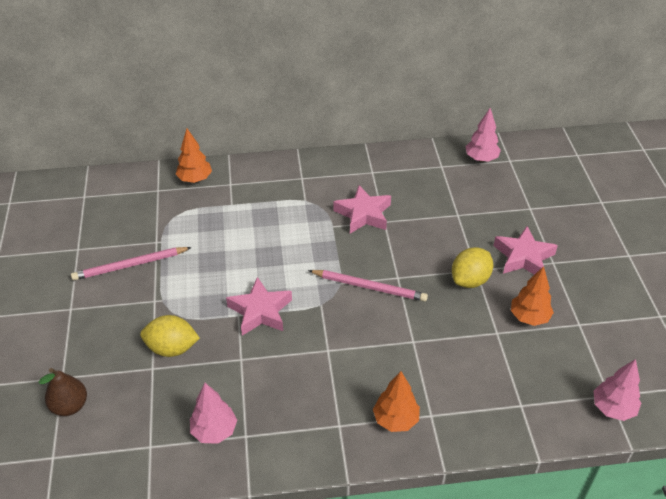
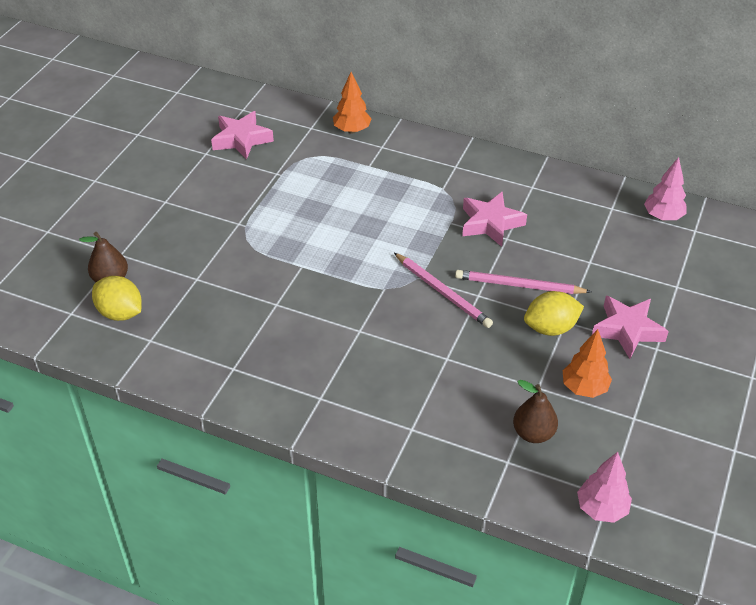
camera: 30 degrees right, 0 degrees up
pink pencil [71,247,192,280] -> pink pencil moved to [455,270,591,294]
yellow lemon [140,315,200,357] -> yellow lemon moved to [92,276,142,321]
pink tree [190,383,237,444] -> none
pink star [226,277,292,336] -> pink star moved to [211,111,274,160]
orange tree [373,371,420,432] -> none
none -> brown pear [513,380,558,443]

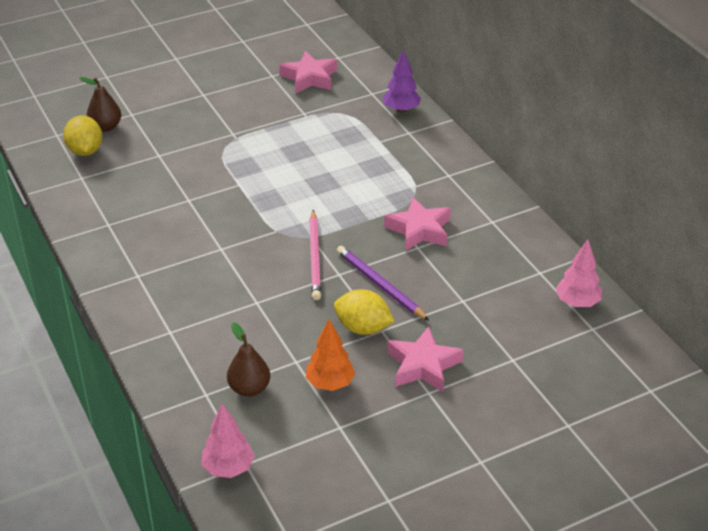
camera: 40 degrees right, 5 degrees down
orange tree [333,72,372,133] -> purple tree [383,50,421,113]
pink pencil [455,270,591,294] -> purple pencil [337,246,429,321]

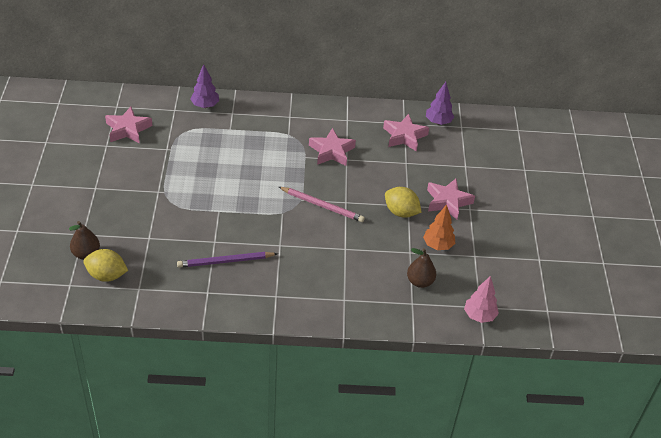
camera: 65 degrees left, 5 degrees up
yellow lemon [334,289,395,335] -> yellow lemon turned 75 degrees clockwise [385,187,422,218]
purple pencil [337,246,429,321] -> purple pencil moved to [177,252,278,268]
pink tree [556,239,602,307] -> purple tree [426,82,454,125]
none -> pink star [383,114,429,152]

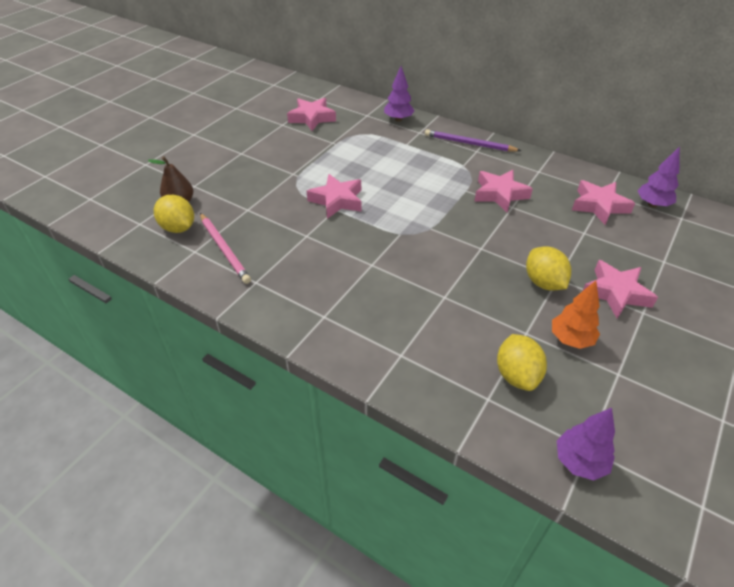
camera: 35 degrees right, 0 degrees up
purple pencil [177,252,278,268] -> purple pencil moved to [425,129,521,152]
pink pencil [279,187,365,222] -> pink pencil moved to [200,213,251,284]
brown pear [407,248,436,288] -> yellow lemon [497,334,547,391]
pink tree [464,276,499,323] -> purple tree [557,408,615,480]
none -> pink star [307,174,362,219]

